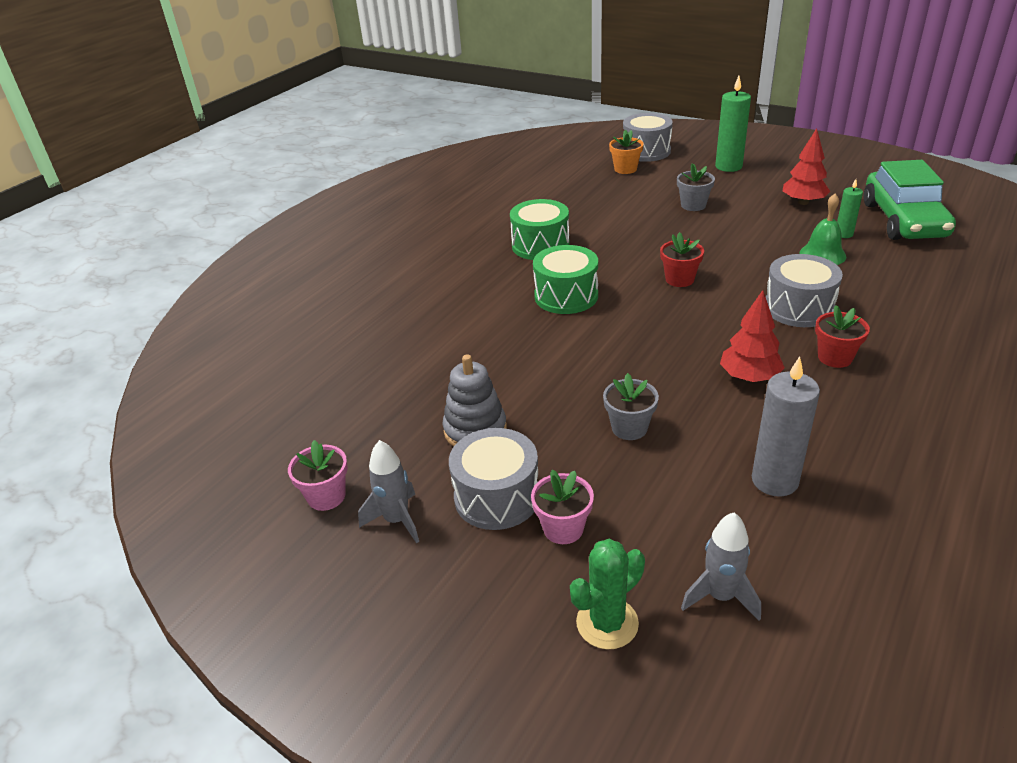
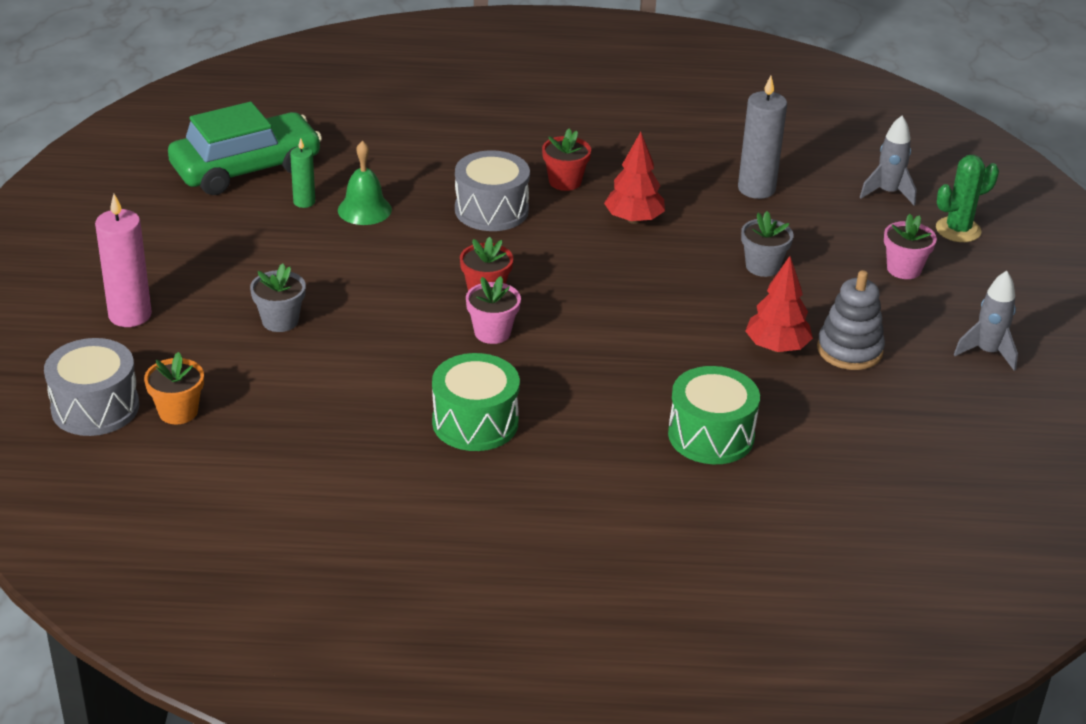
camera: 125 degrees left, 0 degrees up
pink flower pot [288,440,348,511] -> pink flower pot moved to [466,276,521,344]
grey drum [449,428,538,530] -> none
green drum [533,245,598,314] -> green drum moved to [668,366,760,464]
green cactus [570,539,645,649] -> green cactus turned 45 degrees counterclockwise [936,155,999,242]
green candle [715,76,751,172] -> pink candle [95,194,152,327]
red tree [783,128,831,205] -> red tree moved to [745,256,813,352]

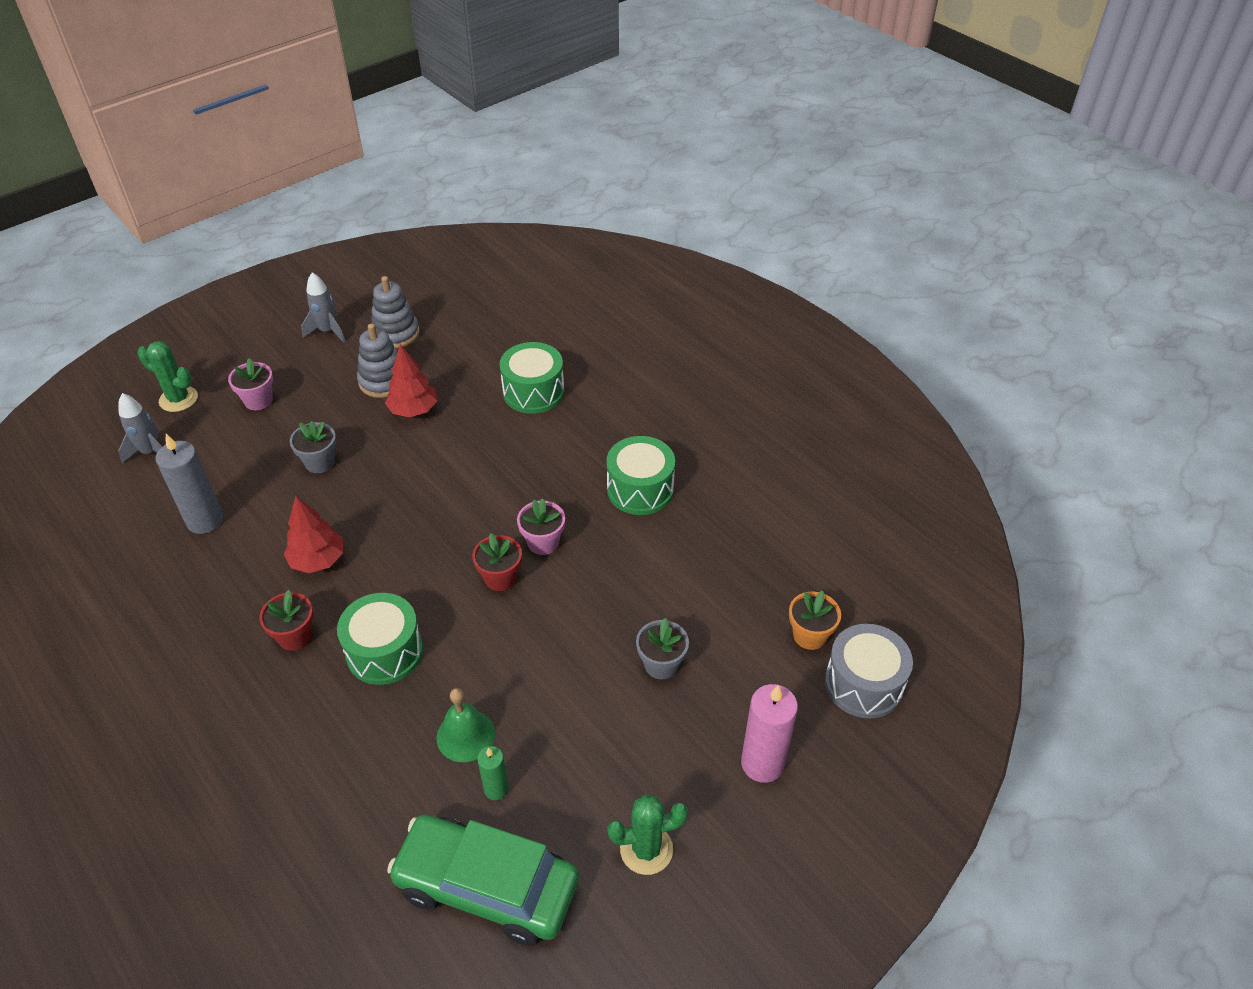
camera: 130 degrees left, 10 degrees up
grey drum [455,150,530,231] -> green drum [337,593,423,685]
none -> grey stacking toy [371,276,420,348]
none -> green cactus [607,794,688,875]

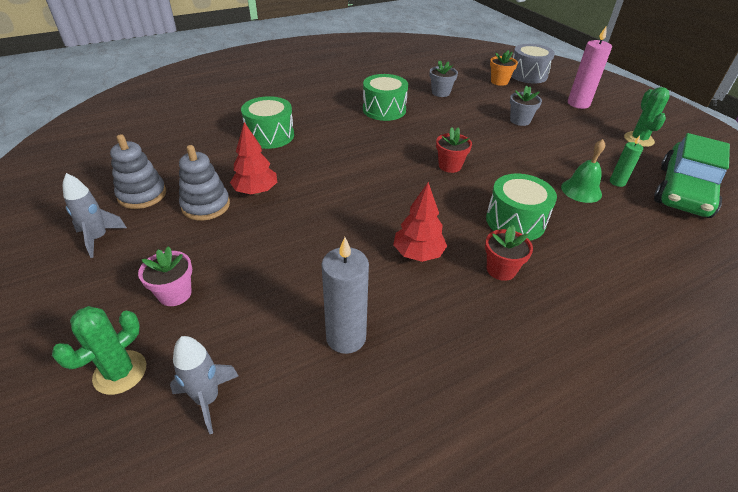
camera: 80 degrees left, 5 degrees down
grey flower pot [290,421,336,473] -> grey flower pot moved to [430,60,458,97]
pink flower pot [517,498,565,555] -> none

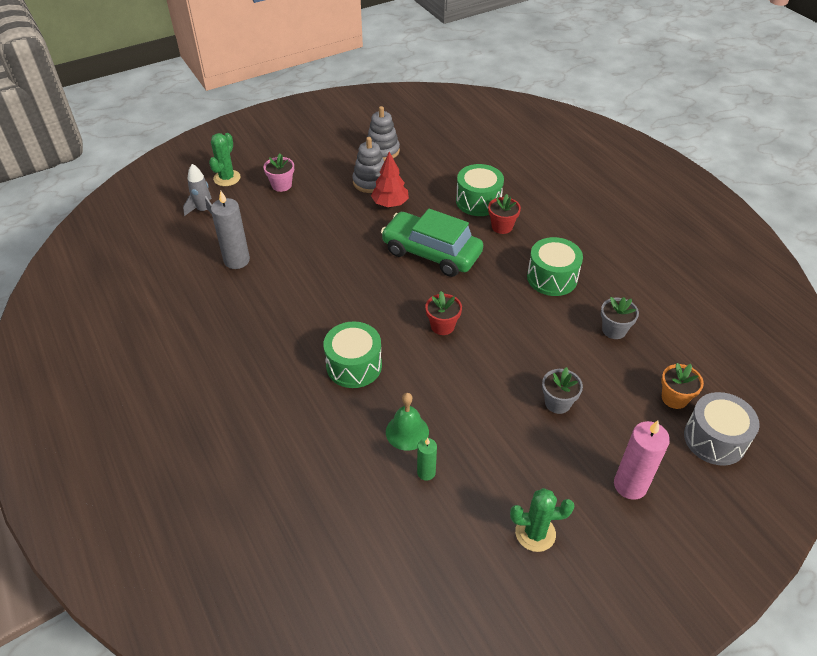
camera: 90 degrees right, 5 degrees up
green cactus [52,306,146,395] -> green cactus turned 75 degrees clockwise [209,133,241,186]
grey rocket [63,173,127,258] -> none
red tree [393,182,447,262] -> none
red flower pot [485,225,533,281] -> red flower pot moved to [488,194,521,234]
green car [654,133,730,218] -> green car moved to [381,209,483,277]

